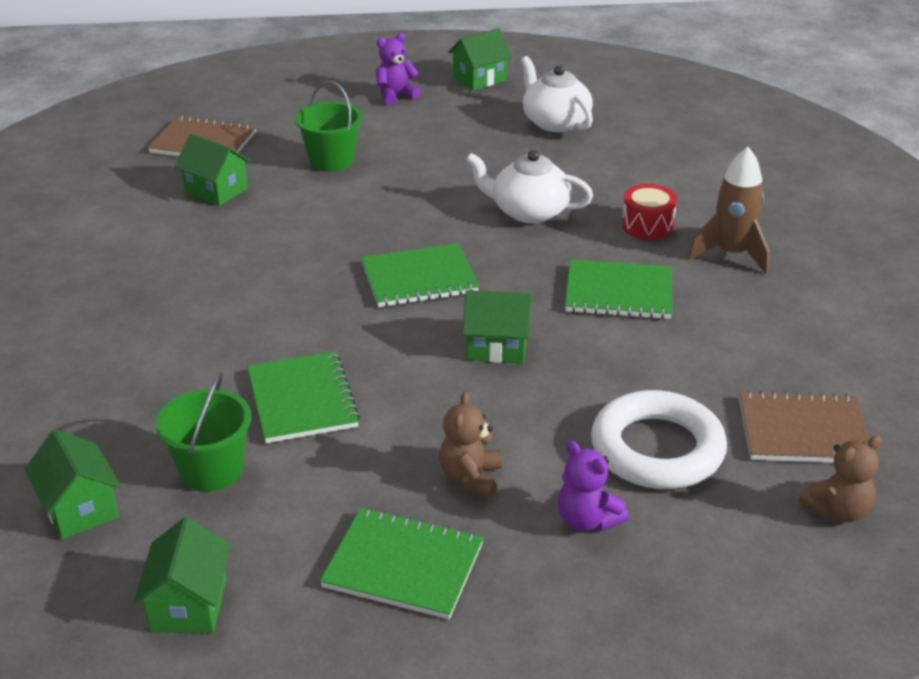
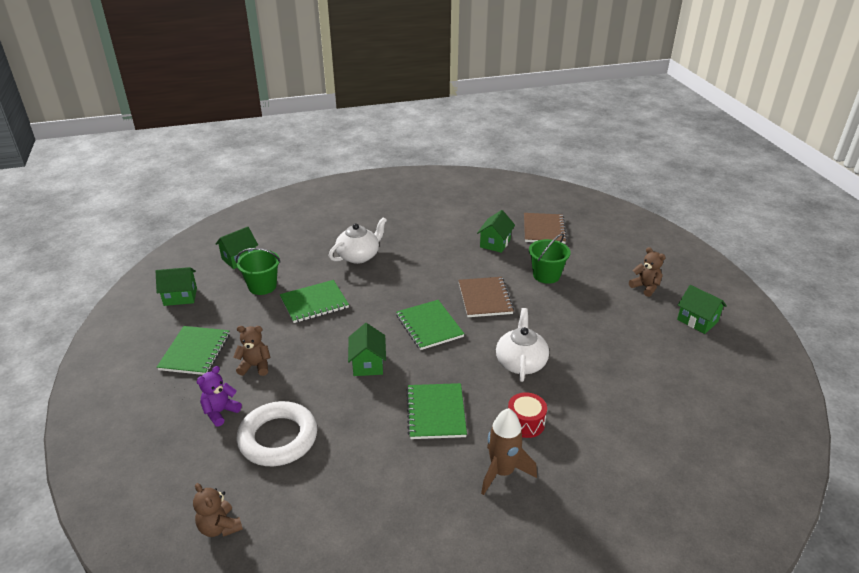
camera: 80 degrees right, 0 degrees up
purple teddy bear [376,33,421,105] -> brown teddy bear [629,247,666,297]
white teapot [521,56,593,132] -> white teapot moved to [329,217,387,264]
brown notebook [739,390,870,463] -> brown notebook moved to [458,277,514,317]

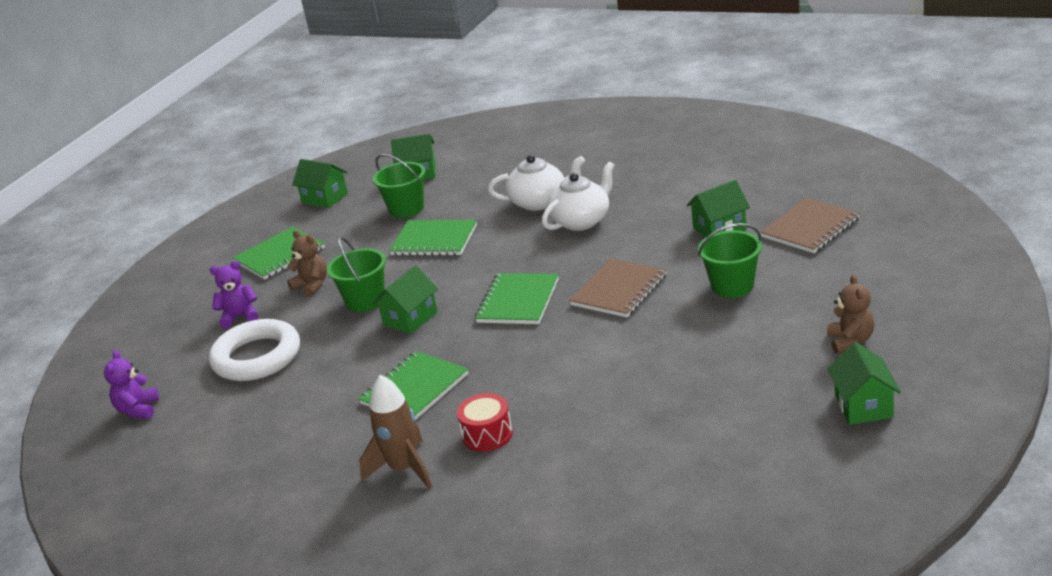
camera: 45 degrees right, 5 degrees down
brown teddy bear [193,483,243,537] -> purple teddy bear [104,350,159,418]
white teapot [496,308,549,382] -> white teapot moved to [542,162,615,231]
none -> green bucket [327,237,386,312]

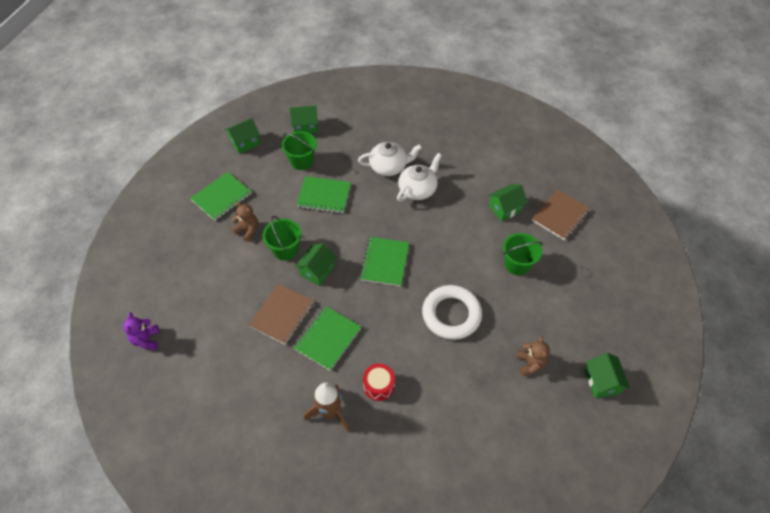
camera: 10 degrees left, 25 degrees up
white ring [209,319,300,381] -> white ring moved to [422,285,482,340]
purple teddy bear [210,261,258,329] -> none
green house [292,159,348,208] -> green house turned 60 degrees counterclockwise [225,118,260,154]
brown notebook [569,258,667,318] -> brown notebook moved to [249,284,314,345]
brown teddy bear [827,275,875,354] -> brown teddy bear moved to [517,336,550,376]

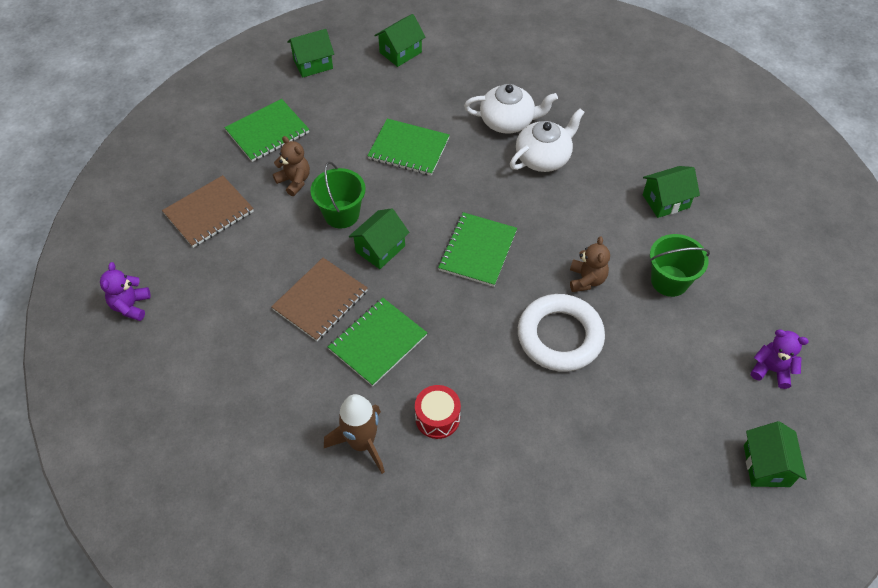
camera: 10 degrees right, 0 degrees up
green bucket [282,131,317,170] -> none
green house [290,105,318,133] -> green house turned 45 degrees counterclockwise [374,14,425,67]
brown teddy bear [517,336,550,376] -> brown teddy bear moved to [570,236,610,292]
brown notebook [532,189,591,240] -> brown notebook moved to [162,175,254,248]
none -> purple teddy bear [751,329,809,389]

